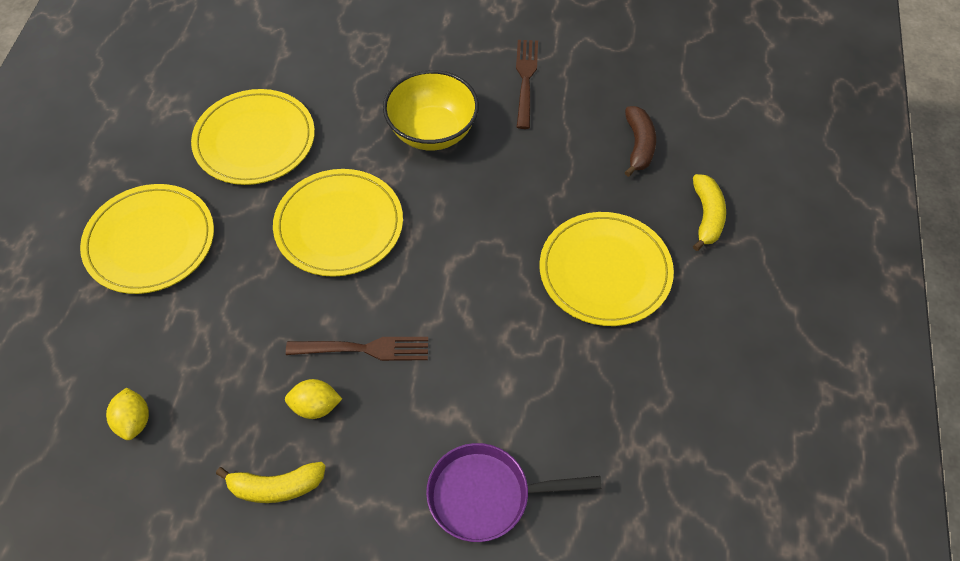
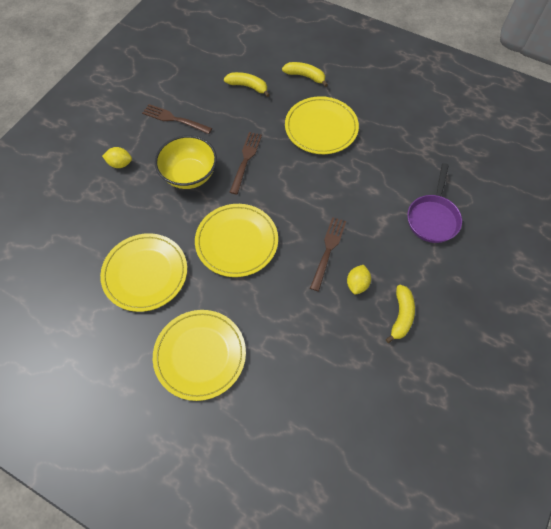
camera: 70 degrees left, 5 degrees up
yellow lemon [106,387,149,440] -> yellow lemon moved to [102,147,132,168]
brown banana [625,106,656,177] -> yellow banana [224,72,270,97]
none -> brown fork [229,132,262,195]

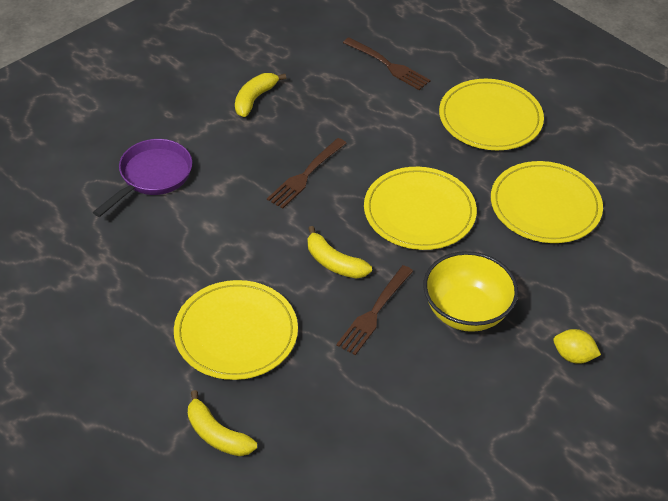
camera: 165 degrees left, 15 degrees down
brown fork [142,104,212,134] -> brown fork moved to [343,37,430,90]
yellow banana [224,72,270,97] -> yellow banana moved to [308,226,372,279]
yellow lemon [347,265,371,294] -> none

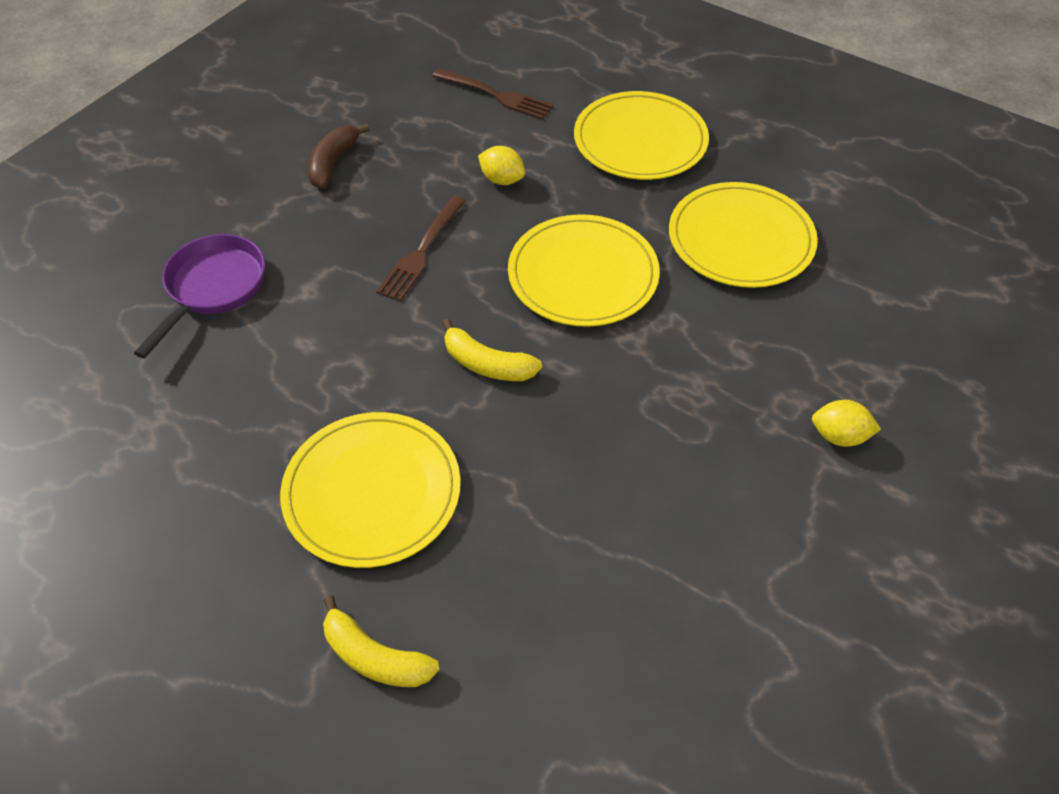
camera: 10 degrees left, 5 degrees up
yellow banana [235,73,286,117] -> brown banana [308,124,370,188]
brown fork [336,265,413,355] -> none
yellow bowl [423,251,518,332] -> none
none -> yellow lemon [478,146,525,185]

